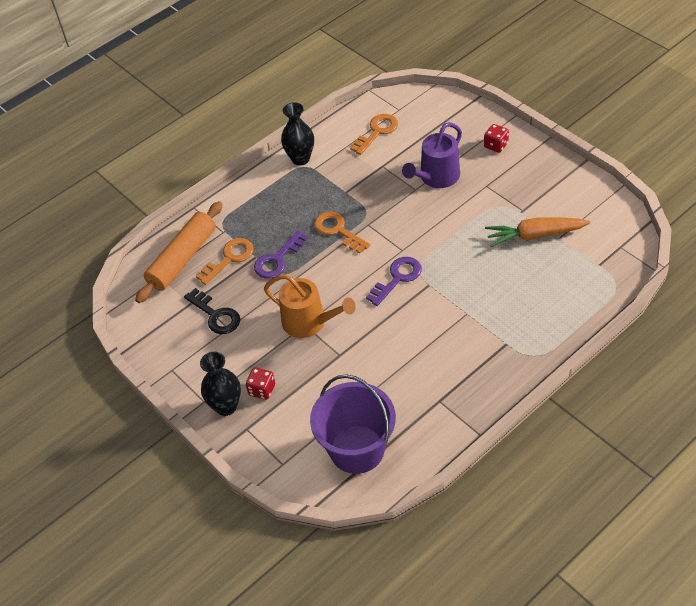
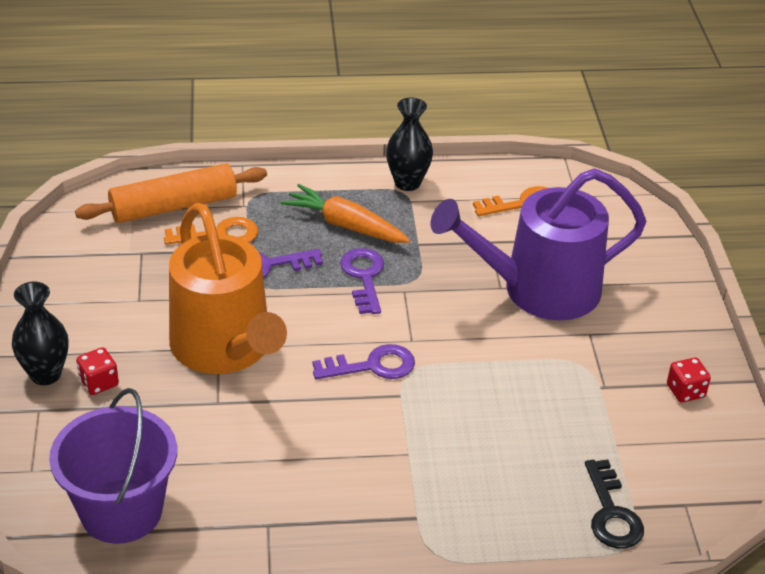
camera: 30 degrees right, 10 degrees down
black key [184,288,240,334] -> black key moved to [585,459,644,549]
orange watering can [264,274,356,338] -> orange watering can [169,203,287,374], size x1.61
orange key [314,212,370,254] -> purple key [340,248,384,314]
purple watering can [402,122,462,188] -> purple watering can [431,168,647,320], size x1.61
red dice [484,124,509,153] -> red dice moved to [667,358,711,403]
orange carrot [485,217,590,247] -> orange carrot moved to [280,184,410,243]

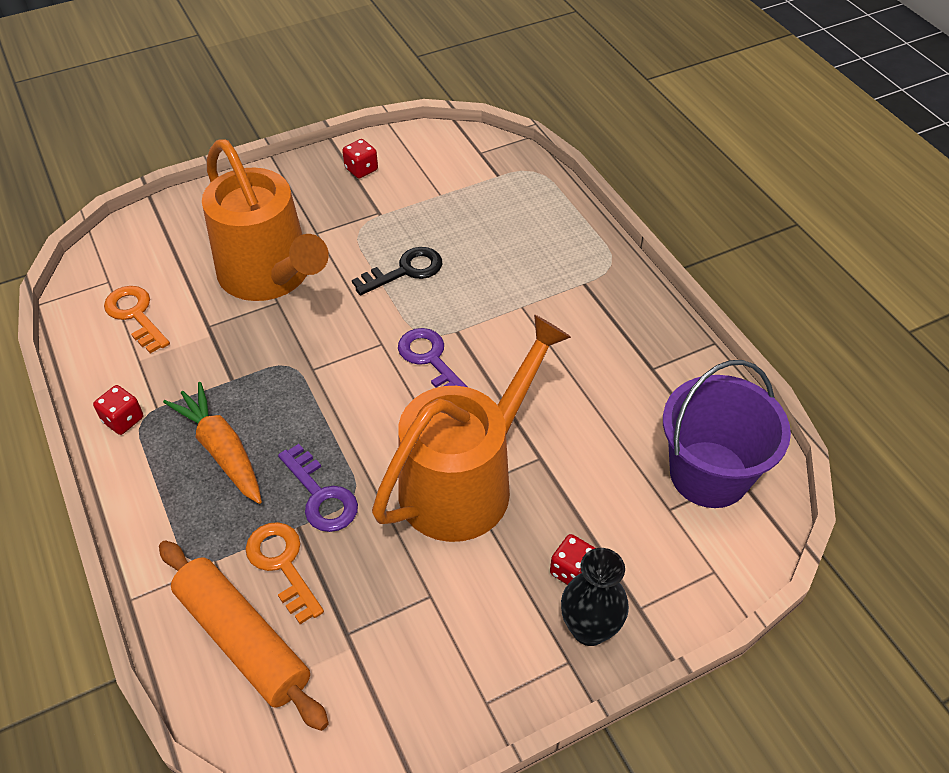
camera: 110 degrees left, 10 degrees up
orange carrot [280,184,410,243] -> orange carrot turned 135 degrees clockwise [163,382,262,504]
purple key [340,248,384,314] -> none
black vase [386,97,433,191] -> red dice [93,385,143,435]
purple watering can [431,168,647,320] -> orange watering can [202,140,329,301]
black key [585,459,644,549] -> black key moved to [352,247,442,296]

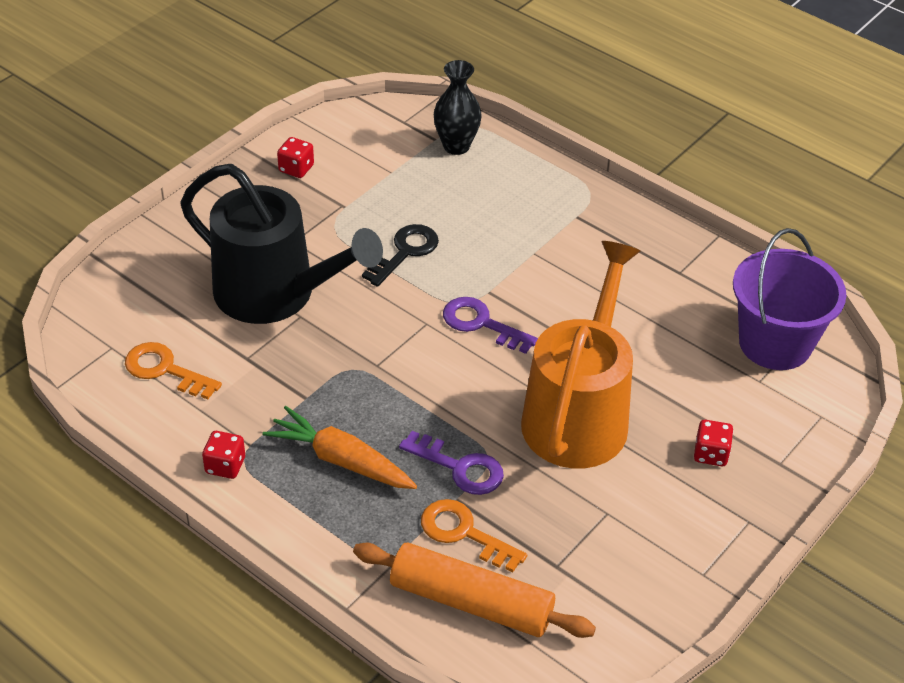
camera: 25 degrees left, 5 degrees down
orange watering can [202,140,329,301] -> black watering can [180,164,383,324]
black vase [561,548,629,646] -> black vase moved to [434,60,482,155]

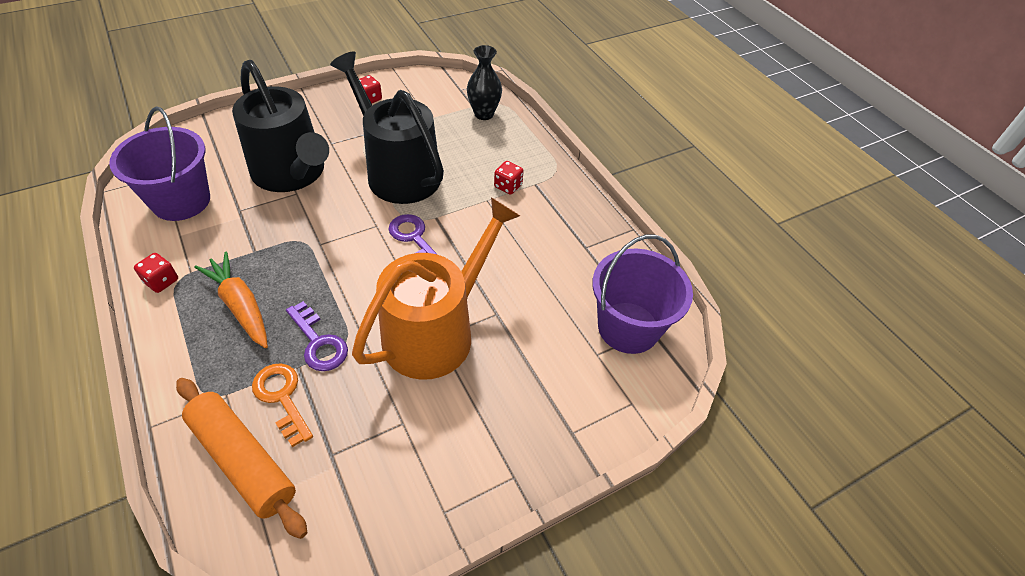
camera: 20 degrees right, 5 degrees up
orange key [125,342,222,399] -> purple bucket [109,106,210,221]
black key [362,224,439,287] -> black watering can [330,52,444,204]
red dice [694,420,733,466] -> red dice moved to [494,161,524,195]

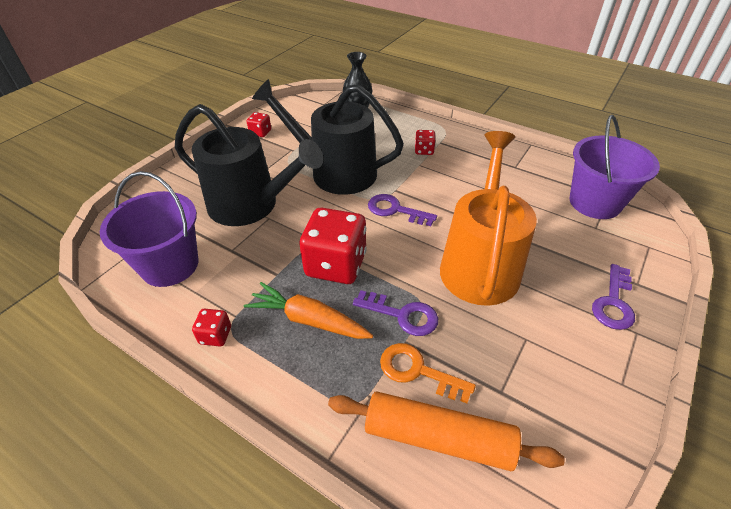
camera: 25 degrees left, 5 degrees down
none -> red dice [299,208,367,284]
none -> purple key [592,264,635,330]

